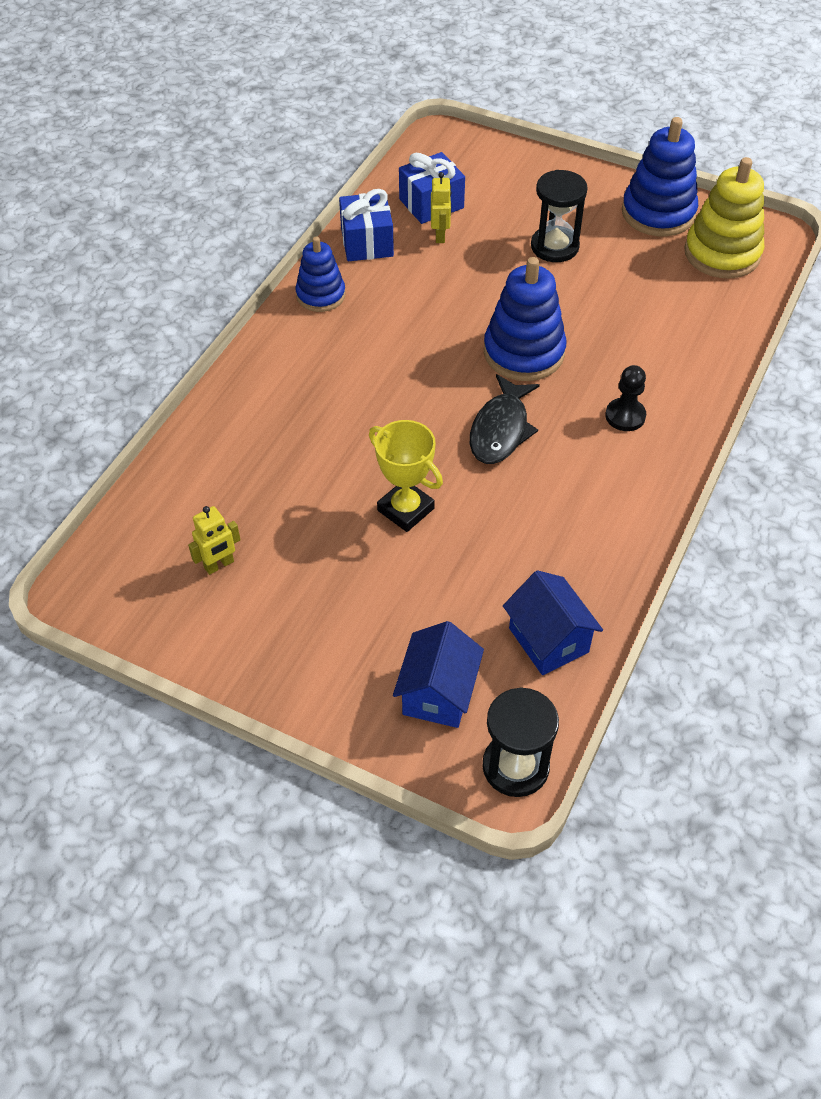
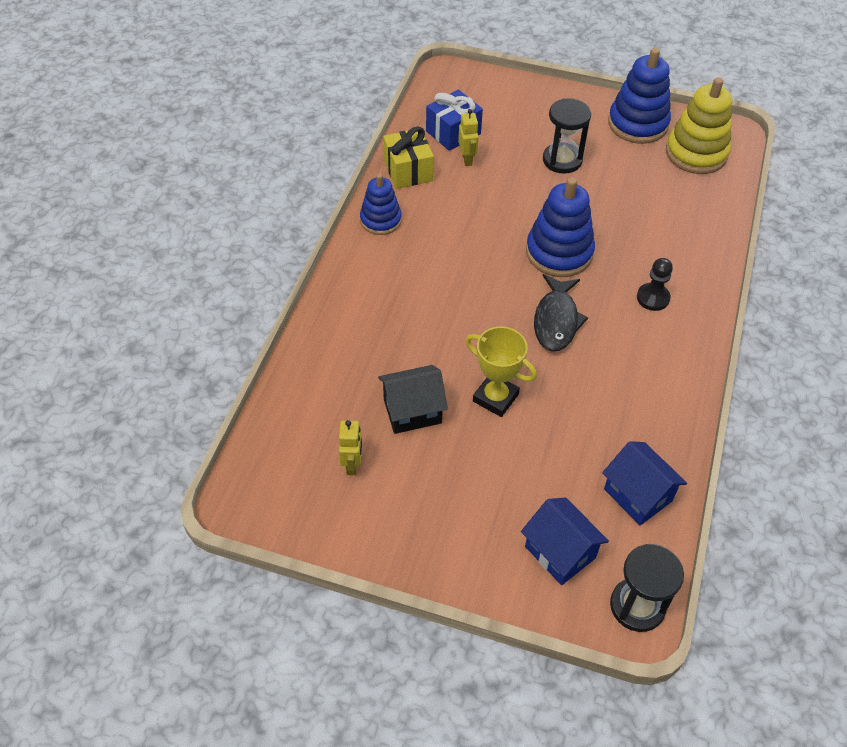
camera: 10 degrees left, 0 degrees up
yellow robot [188,506,241,575] -> yellow robot turned 45 degrees counterclockwise [339,420,362,475]
blue gift [339,189,394,261] -> yellow gift [383,127,434,189]
blue house [393,621,484,728] -> blue house turned 45 degrees counterclockwise [521,497,609,585]
none -> black house [378,365,448,434]

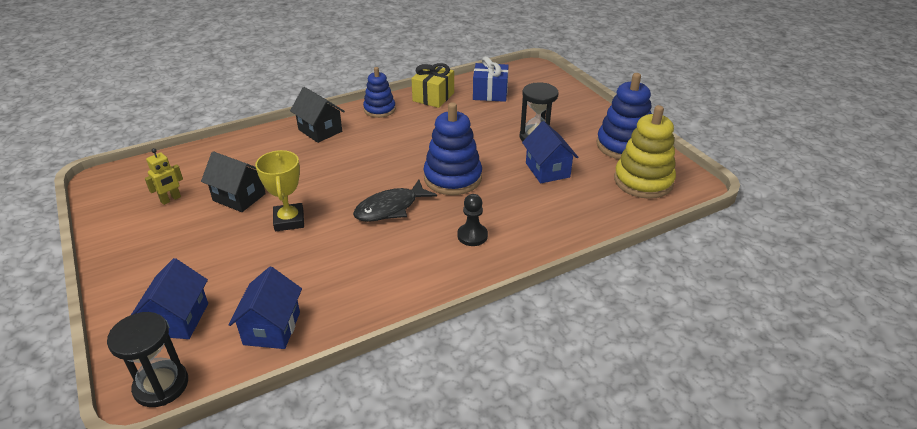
camera: 45 degrees right, 15 degrees down
yellow robot [458,109,479,166] -> none
none -> black house [290,87,345,143]
none -> blue house [522,121,578,183]

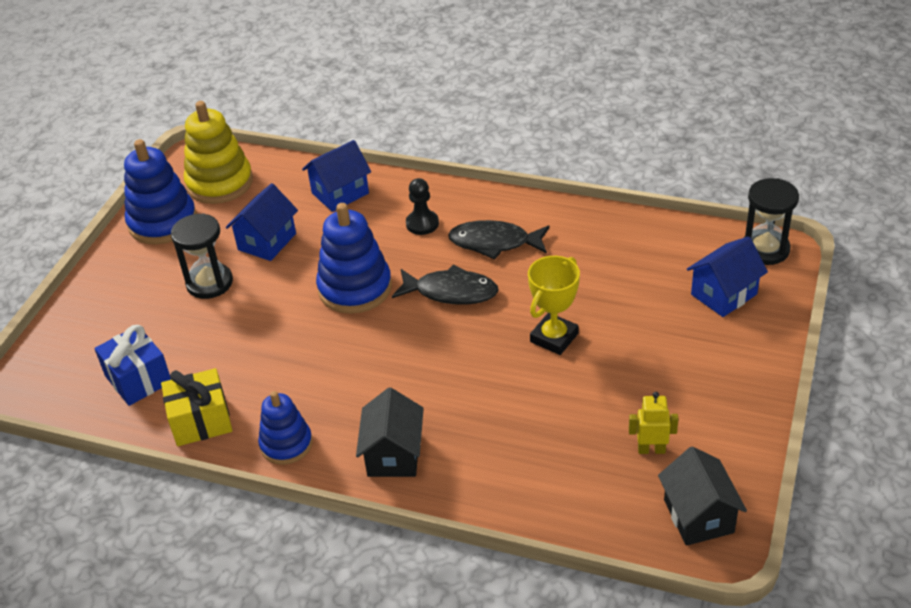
camera: 130 degrees left, 5 degrees up
black house [201,151,266,212] -> black house moved to [658,446,747,546]
blue house [229,267,302,349] -> blue house moved to [302,140,371,212]
none -> black fish [448,220,550,260]

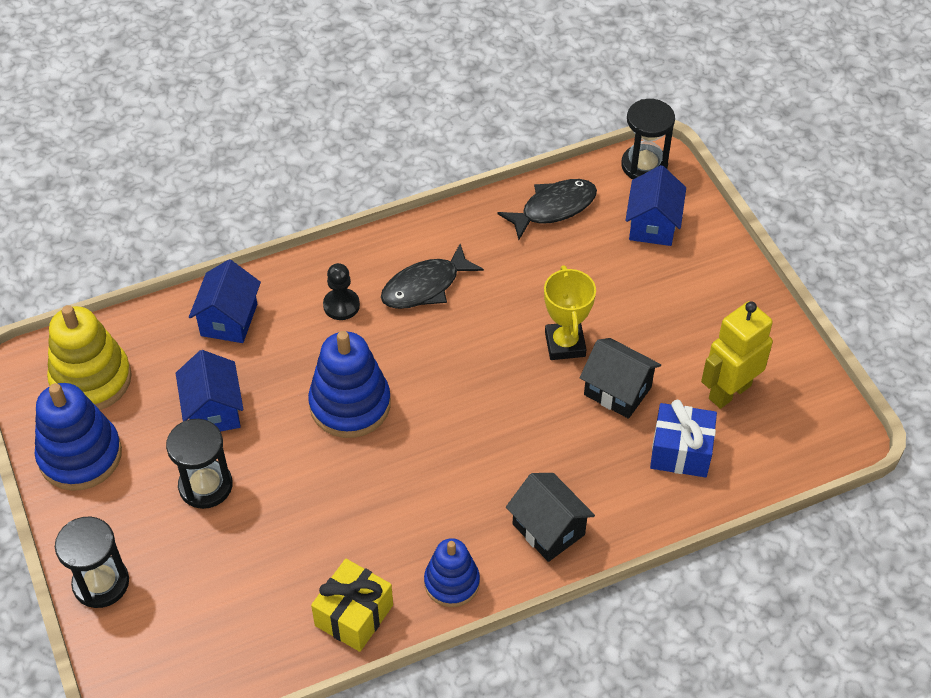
camera: 45 degrees left, 10 degrees up
blue gift [94,325,171,406] -> blue gift moved to [650,400,717,477]
black fish [392,265,499,305] -> black fish moved to [497,179,597,240]
yellow robot [629,392,678,454] -> yellow robot [701,301,773,409], size x1.79
black house [658,446,747,546] -> black house moved to [580,338,661,419]
none -> black hourglass [55,516,129,608]

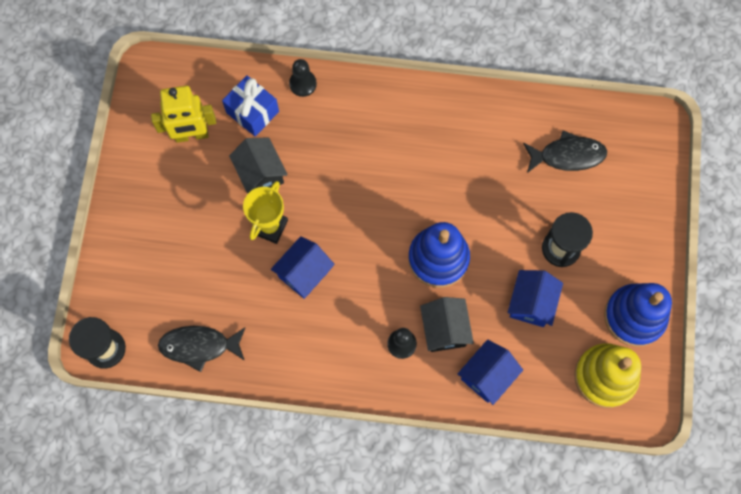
camera: 150 degrees left, 20 degrees up
black hourglass [55,516,129,608] -> none
yellow gift [311,559,393,652] -> none
black fish [381,244,484,309] -> black fish moved to [523,130,607,173]
blue stacking toy [424,538,480,607] -> none
black house [506,473,595,562] -> black house moved to [420,297,474,352]
blue house [625,165,686,246] -> blue house moved to [271,236,335,299]
none -> black pawn [289,59,317,97]

